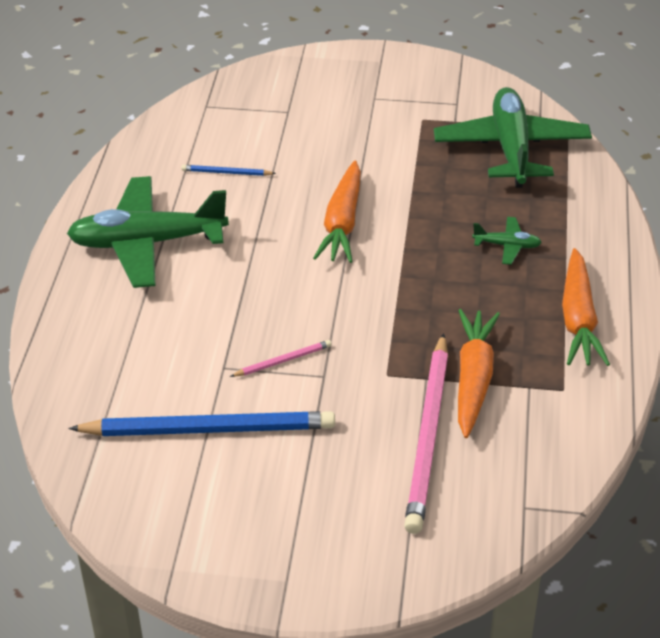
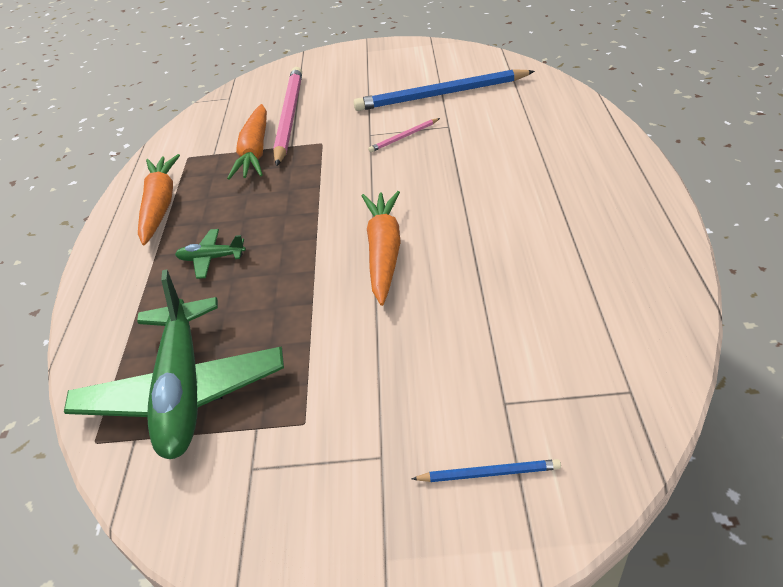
camera: 175 degrees right, 0 degrees up
green plane [67,176,229,288] -> none
blue pencil [181,165,276,176] -> blue pencil moved to [412,459,561,482]

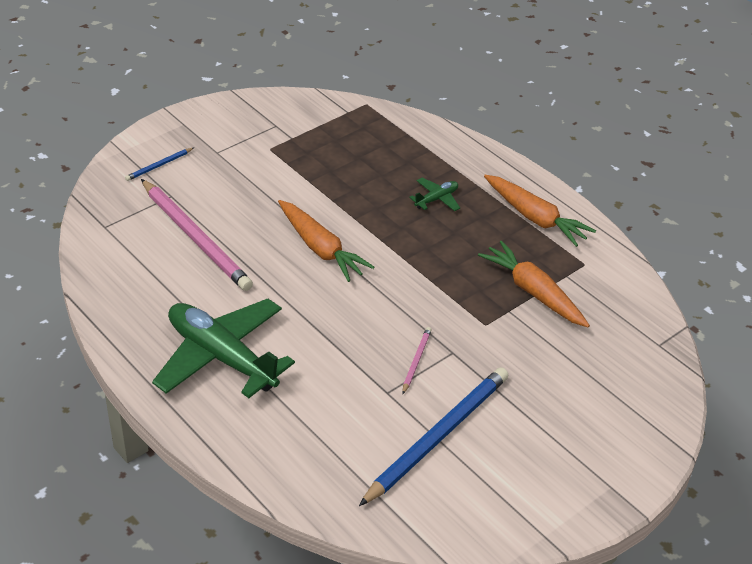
camera: 135 degrees right, 0 degrees up
green plane [64,269,284,459] -> green plane moved to [152,299,295,398]
pink pencil [273,67,302,166] -> pink pencil moved to [141,179,253,291]

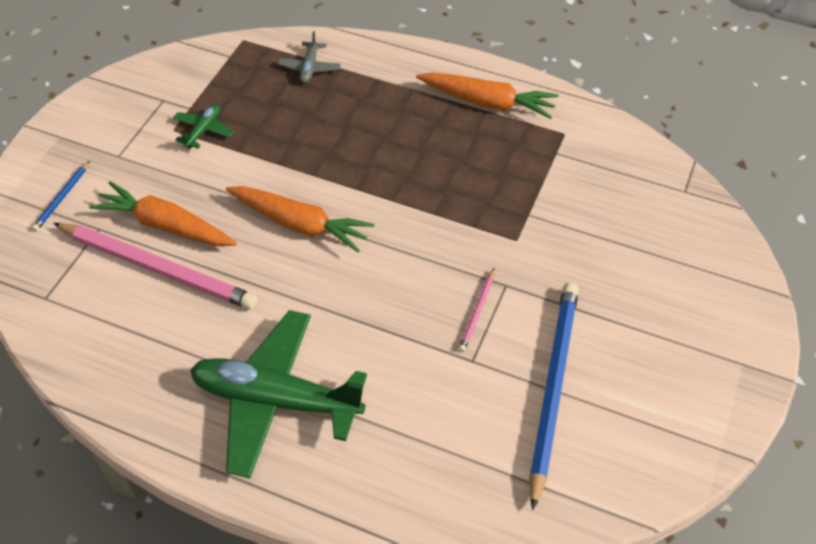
camera: 25 degrees left, 10 degrees up
pink pencil [402,327,431,394] -> pink pencil turned 150 degrees counterclockwise [458,268,494,352]
green plane [409,178,460,211] -> green plane moved to [173,104,234,149]
orange carrot [478,241,590,327] -> orange carrot moved to [89,181,237,246]
none -> grey plane [278,31,341,83]

